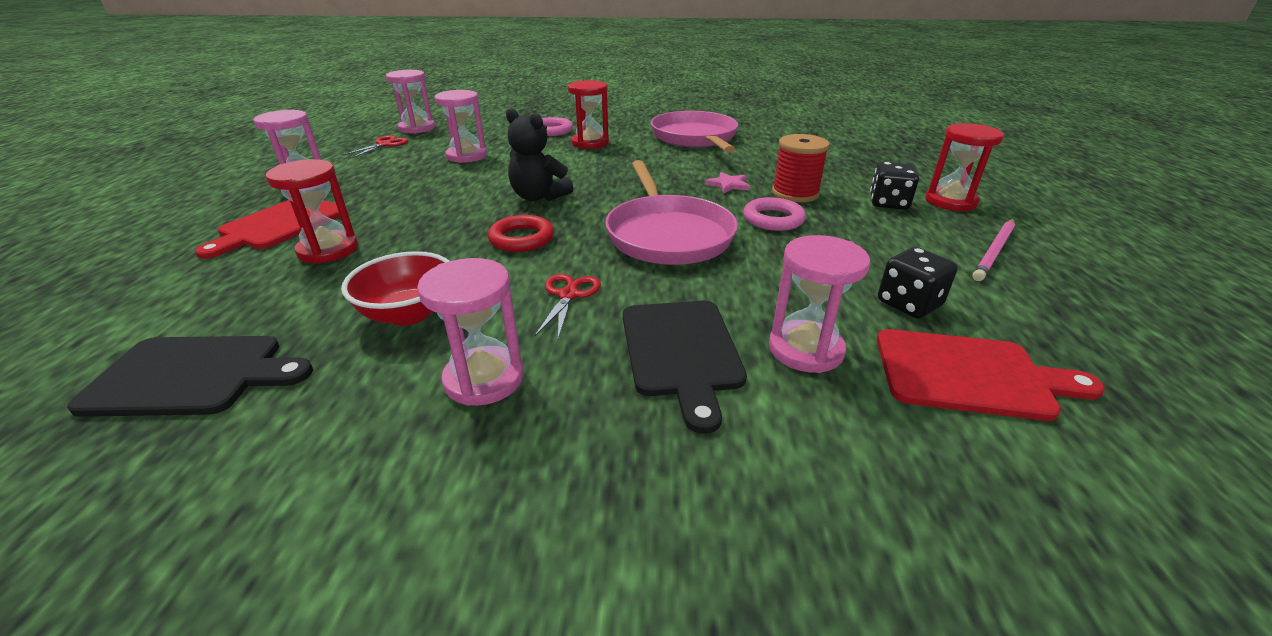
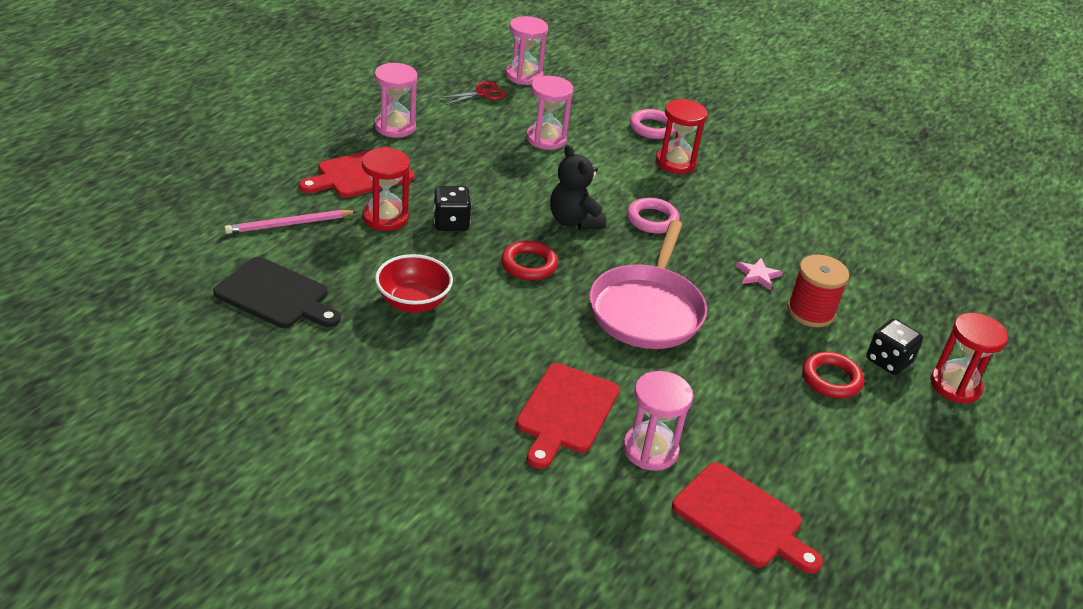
camera: 25 degrees right, 5 degrees up
pink hourglass [417,258,524,406] -> none
red scissors [535,274,601,339] -> none
black cutting board [623,301,747,434] -> red cutting board [516,363,619,469]
pink pan [651,111,738,153] -> none
pink ring [743,197,806,231] -> pink ring moved to [627,198,680,234]
black dice [878,247,958,318] -> black dice moved to [433,186,471,231]
pink pencil [972,219,1015,281] -> pink pencil moved to [224,210,357,234]
none -> red ring [802,352,864,398]

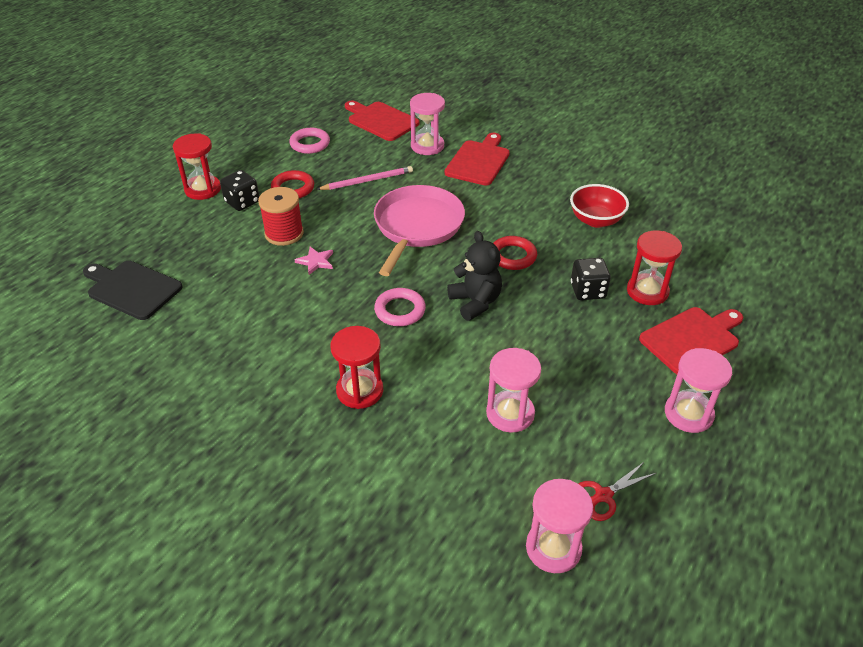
camera: 175 degrees left, 5 degrees up
black cutting board [213,257,341,328] -> black cutting board moved to [83,261,183,320]
pink pencil [224,210,357,234] -> pink pencil moved to [316,166,413,190]
pink ring [630,109,675,139] -> pink ring moved to [289,128,330,154]

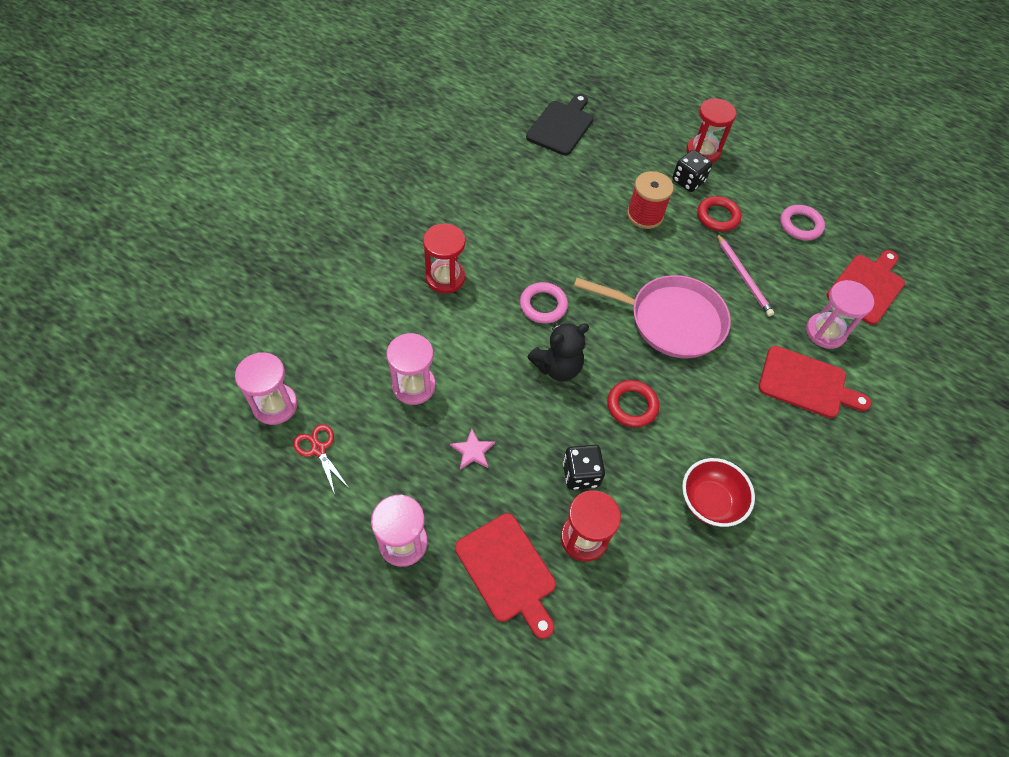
camera: 85 degrees right, 15 degrees up
pink star [295,247,333,275] -> pink star moved to [450,429,495,470]

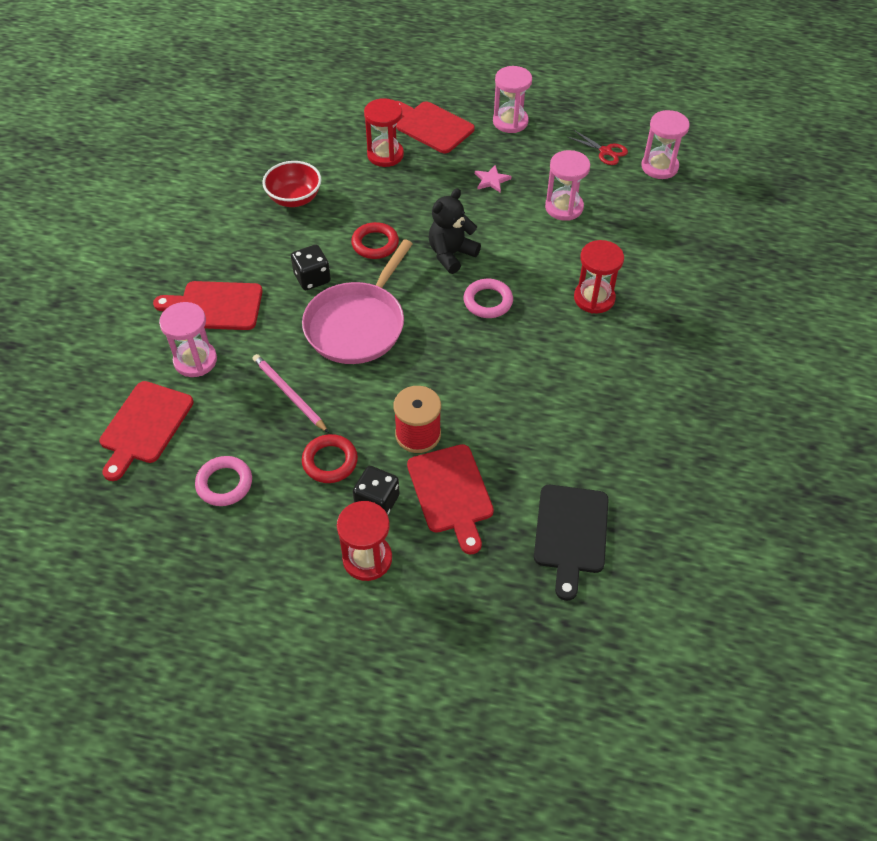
camera: 165 degrees right, 5 degrees down
black dice [563,445,605,490] -> black dice moved to [291,245,331,290]
pink pan [574,275,731,358] -> pink pan turned 60 degrees counterclockwise [302,239,413,364]
none -> red cutting board [407,444,494,554]

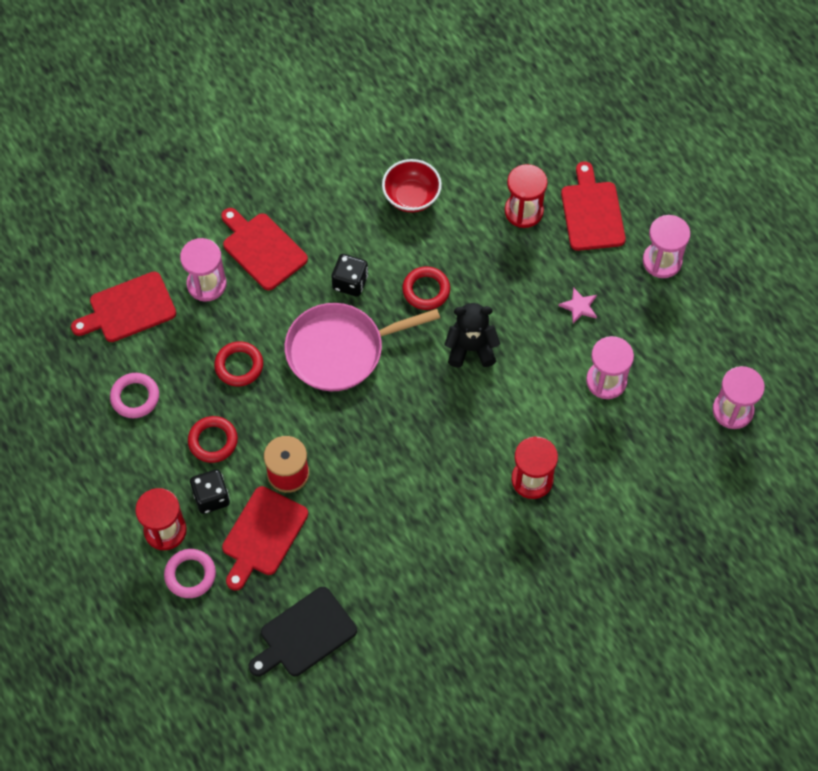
camera: 45 degrees right, 10 degrees up
pink pencil [253,354,329,433] -> red ring [214,341,263,386]
pink ring [464,279,513,318] -> pink ring moved to [164,549,216,598]
red scissors [568,130,628,165] -> none

